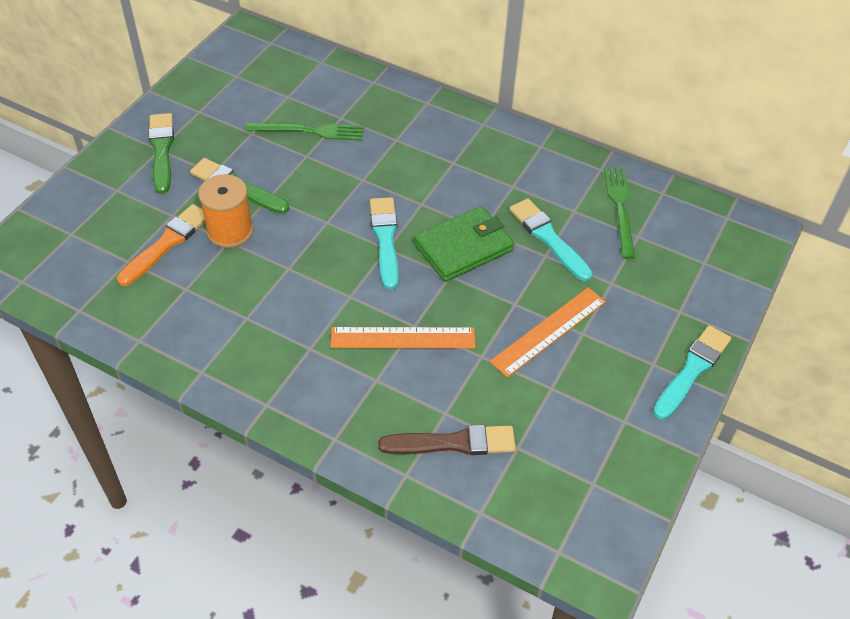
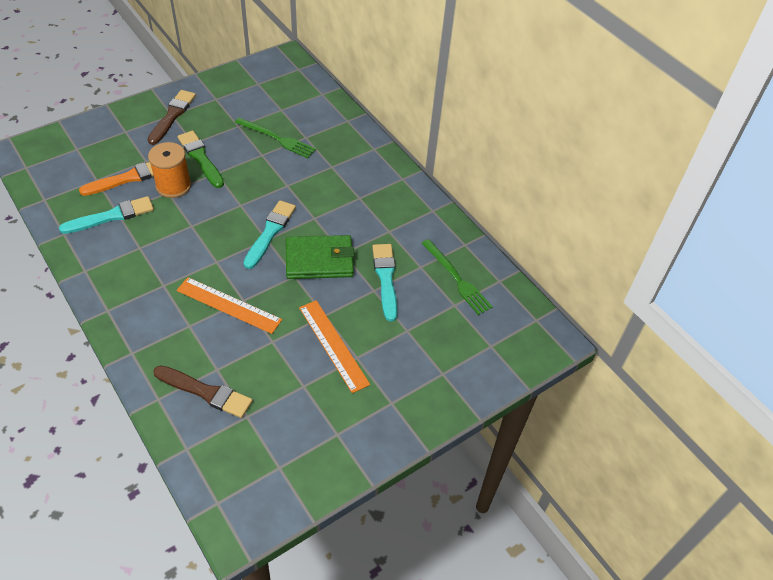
camera: 25 degrees right, 0 degrees up
green brush [149,113,174,194] -> brown brush [147,90,196,145]
orange ruler [490,287,606,378] -> orange ruler turned 75 degrees clockwise [299,300,370,393]
green fork [604,167,635,259] -> green fork turned 120 degrees clockwise [421,239,492,315]
turquoise brush [653,325,731,420] -> turquoise brush moved to [59,196,154,234]

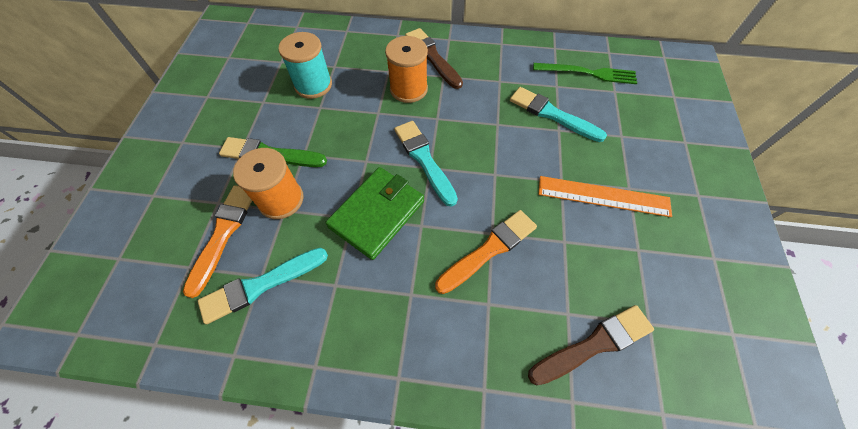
camera: 45 degrees left, 10 degrees up
turquoise brush [59,196,154,234] -> turquoise brush turned 135 degrees counterclockwise [198,248,328,324]
brown brush [147,90,196,145] -> brown brush moved to [405,28,463,89]
orange ruler [177,277,282,334] -> orange brush [435,210,537,294]
green fork [235,117,316,158] -> turquoise spool [278,32,332,99]
green wallet [286,235,355,279] -> green wallet moved to [326,167,424,260]
none -> orange spool [385,36,428,103]

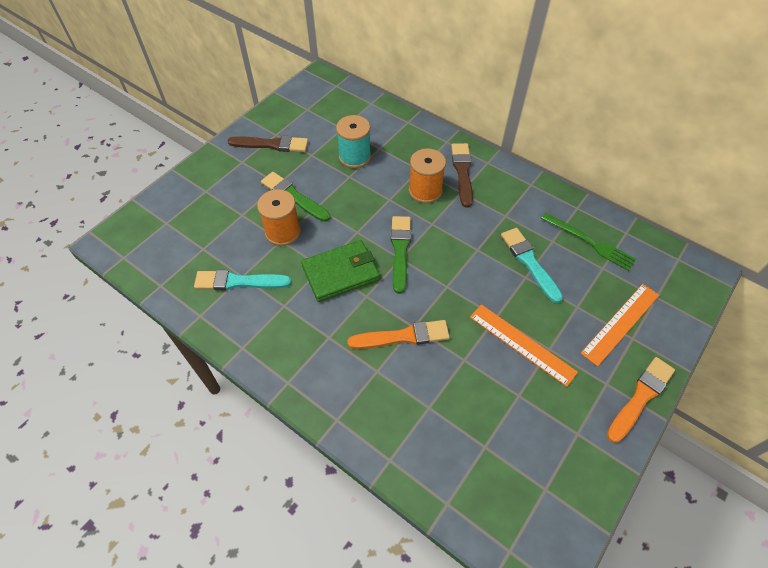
camera: 30 degrees right, 5 degrees down
orange brush [183,185,252,298] -> orange brush moved to [607,357,675,443]
turquoise brush [394,121,458,207] -> green brush [391,216,411,294]
brown brush [528,305,654,385] -> brown brush moved to [228,136,308,152]
none -> orange ruler [580,284,659,367]

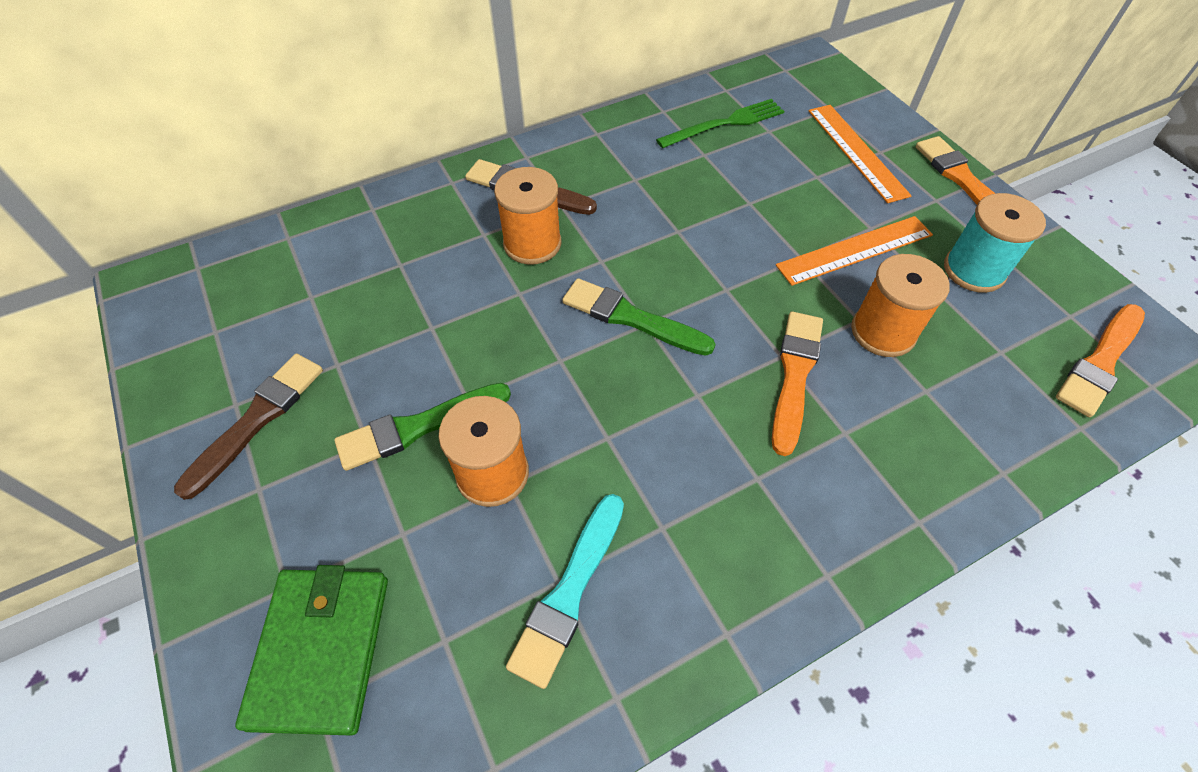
camera: 65 degrees left, 0 degrees up
green wallet [301,240,380,302] -> green wallet moved to [235,565,388,736]
turquoise spool [336,115,371,169] -> turquoise spool moved to [944,193,1046,293]
turquoise brush [501,228,563,303] -> none
none -> orange spool [851,254,950,357]
none -> orange brush [1056,304,1145,417]

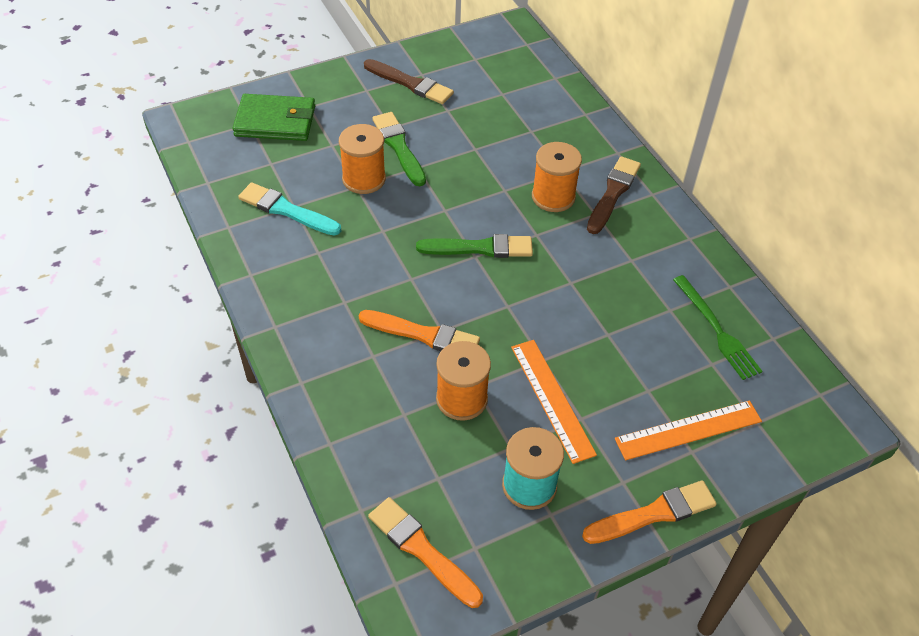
camera: 90 degrees right, 5 degrees down
green brush [562,278,716,356] -> green brush turned 60 degrees clockwise [416,234,533,258]

